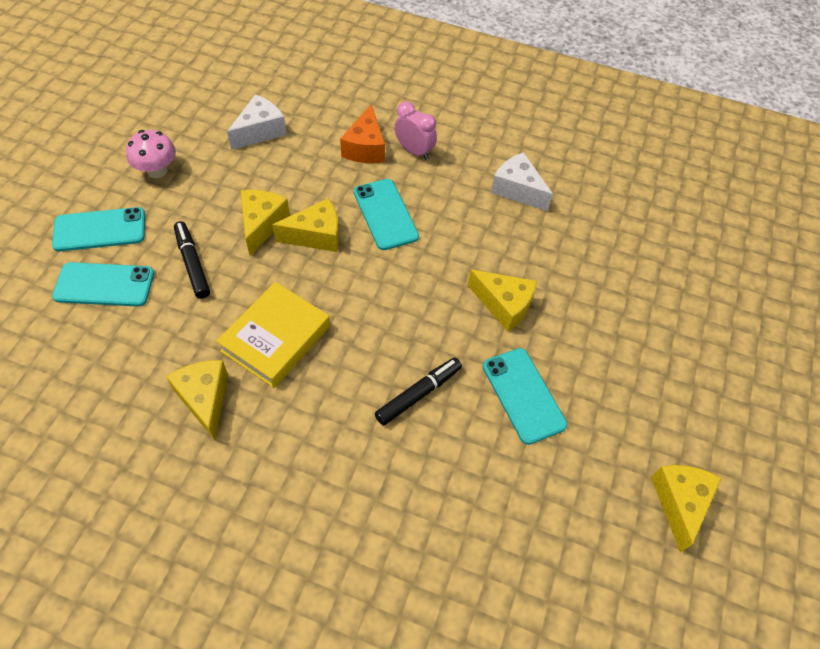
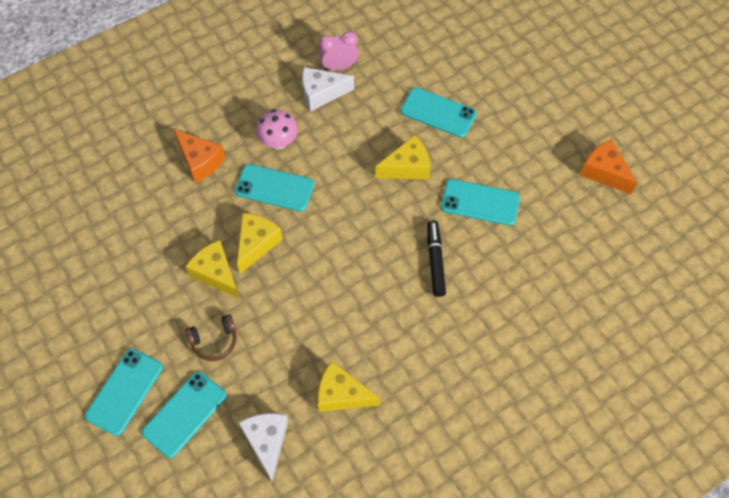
camera: 50 degrees left, 5 degrees up
pink mushroom [126,130,176,178] -> pink mushroom moved to [256,109,298,149]
black marker [174,221,210,299] -> brown headphones [185,315,237,361]
yellow book [216,282,330,388] -> none
white cheese [227,94,287,150] -> white cheese moved to [238,413,288,482]
pink clock [394,101,437,160] -> pink clock moved to [319,31,359,71]
yellow cheese [651,465,722,553] -> orange cheese [580,140,638,194]
none -> turquoise phone [400,87,477,138]

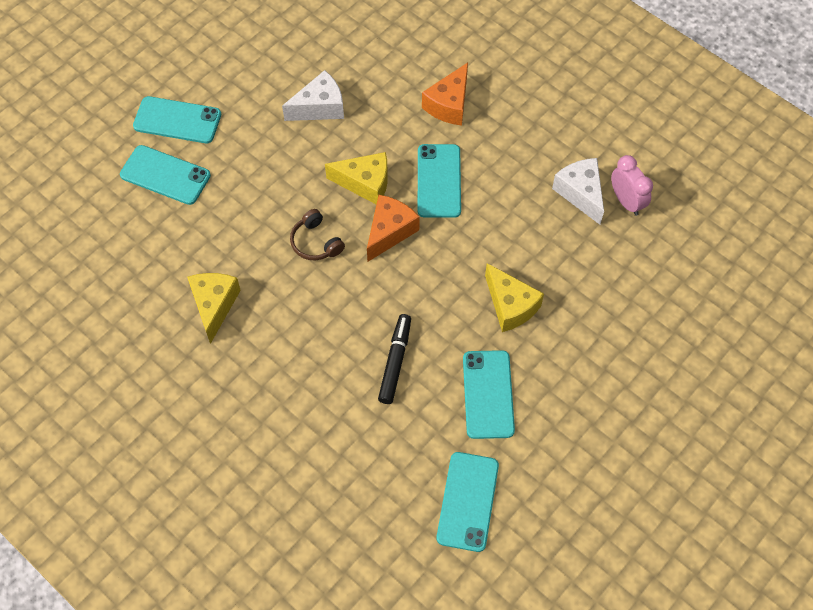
camera: 75 degrees right, 0 degrees up
yellow cheese [185,240,239,298] -> none
brown headphones [185,315,237,361] -> brown headphones moved to [290,209,345,260]
white cheese [238,413,288,482] -> white cheese moved to [282,70,344,121]
pink mushroom [256,109,298,149] -> none
turquoise phone [400,87,477,138] -> turquoise phone moved to [437,452,499,552]
black marker [427,220,446,297] -> black marker turned 60 degrees counterclockwise [378,314,411,404]
orange cheese [580,140,638,194] -> orange cheese moved to [367,195,420,262]

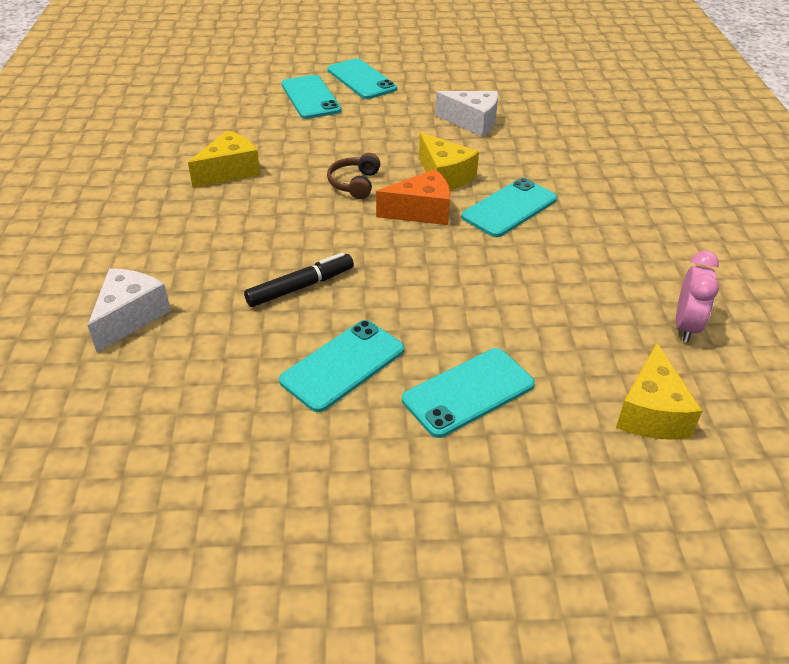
camera: 45 degrees right, 20 degrees down
orange cheese [422,62,468,126] -> none
turquoise phone [437,452,499,552] -> turquoise phone moved to [402,348,535,438]
yellow cheese [485,263,544,332] -> yellow cheese moved to [616,343,702,440]
white cheese [552,158,604,225] -> white cheese moved to [87,268,171,353]

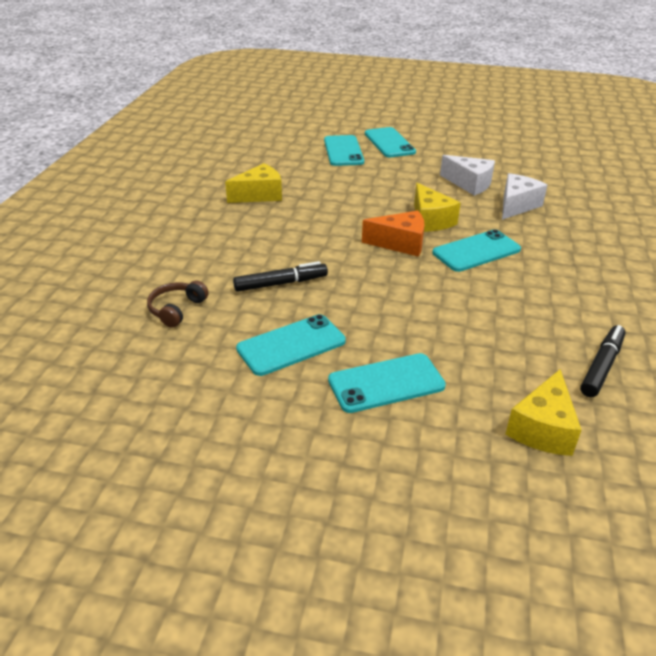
camera: 15 degrees right, 5 degrees down
white cheese [87,268,171,353] -> white cheese moved to [502,173,547,220]
brown headphones [327,153,381,199] -> brown headphones moved to [147,280,209,328]
pink clock [676,251,719,342] -> black marker [580,325,625,397]

